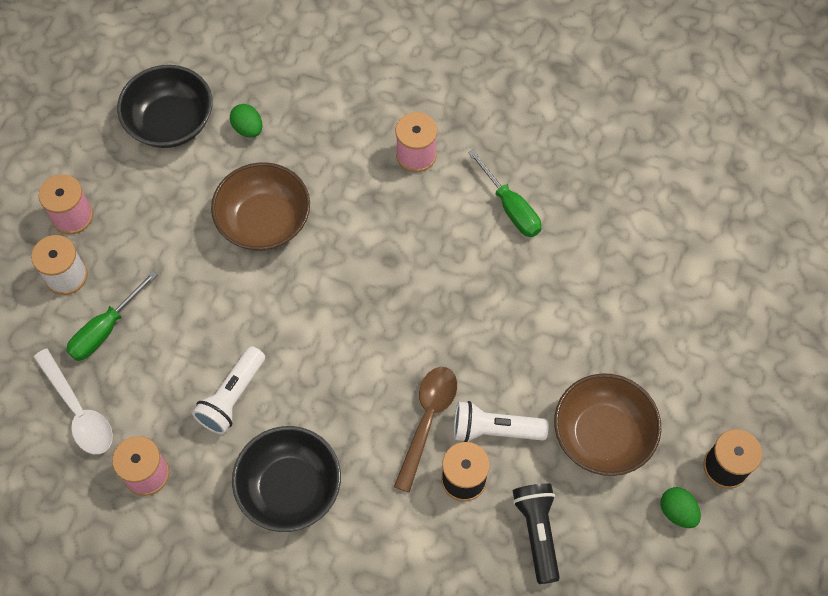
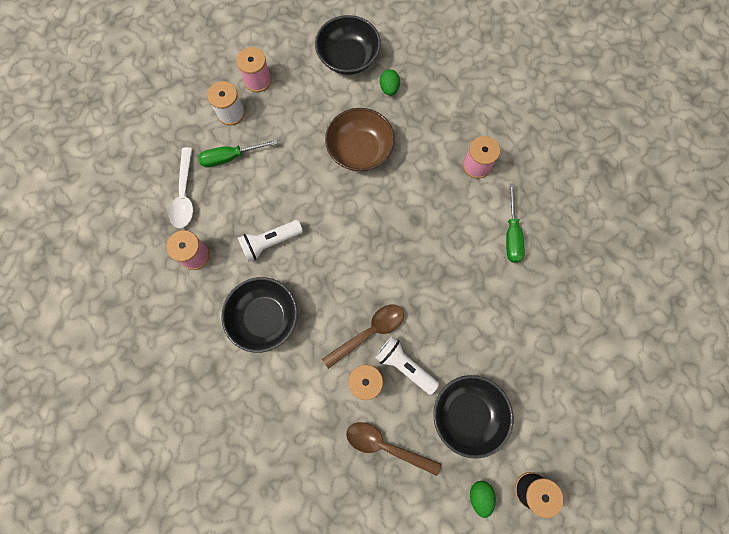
camera: 35 degrees right, 10 degrees up
black flashlight [513,483,560,584] -> brown spoon [346,422,441,476]
brown bowl [554,373,661,476] -> black bowl [433,375,513,459]

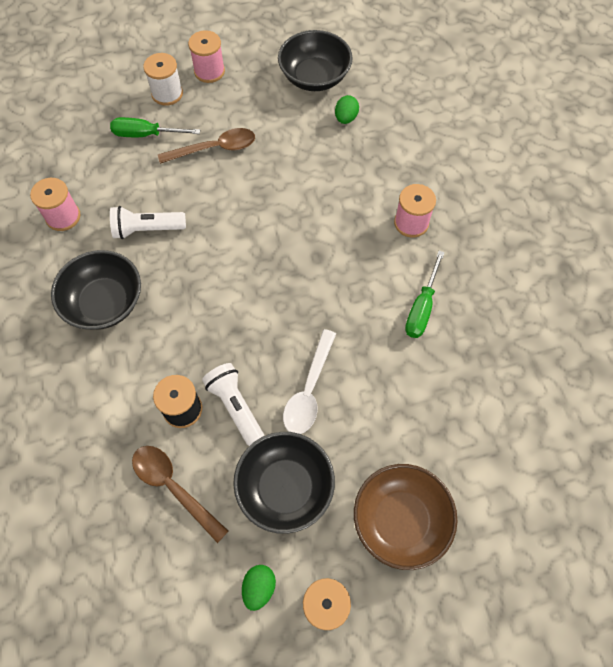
camera: 20 degrees right, 10 degrees down
white spoon [169,147,193,228] -> white spoon moved to [283,329,336,434]
brown spoon [322,305,404,369] -> brown spoon moved to [158,128,255,164]
brown bowl [325,108,395,171] -> brown bowl moved to [354,464,457,570]

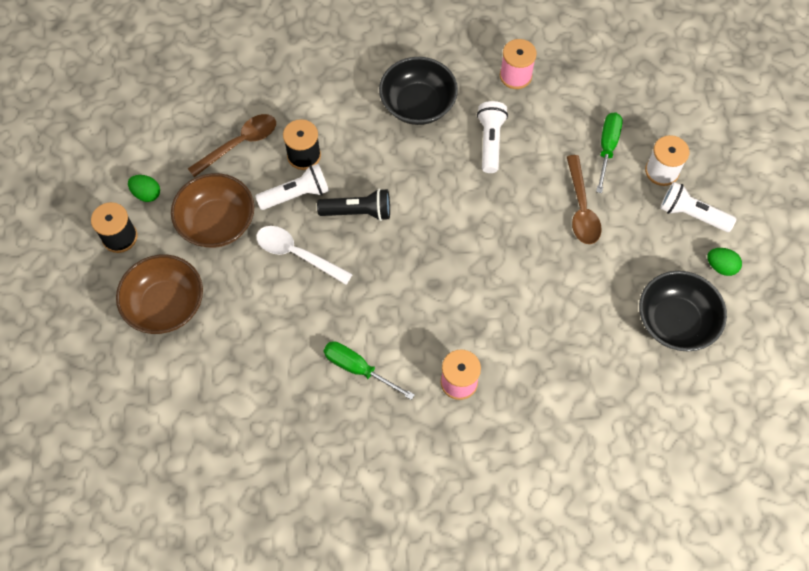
camera: 100 degrees right, 0 degrees up
pink spool [188,30,225,83] -> white flashlight [660,182,736,232]
black bowl [233,432,335,534] -> brown bowl [171,173,254,248]
green egg [335,95,359,124] -> green egg moved to [707,248,742,276]
none -> black flashlight [317,188,390,221]

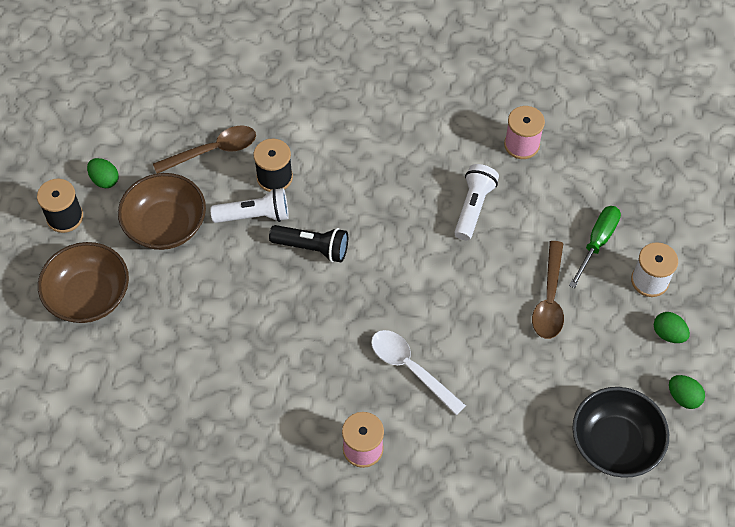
camera: 15 degrees right, 5 degrees down
white spoon [256,226,353,285] -> white spoon moved to [371,330,466,415]
green screwdriver [323,341,415,400] -> none
black bowl [379,57,458,125] -> none
white flashlight [660,182,736,232] -> green egg [654,312,690,343]

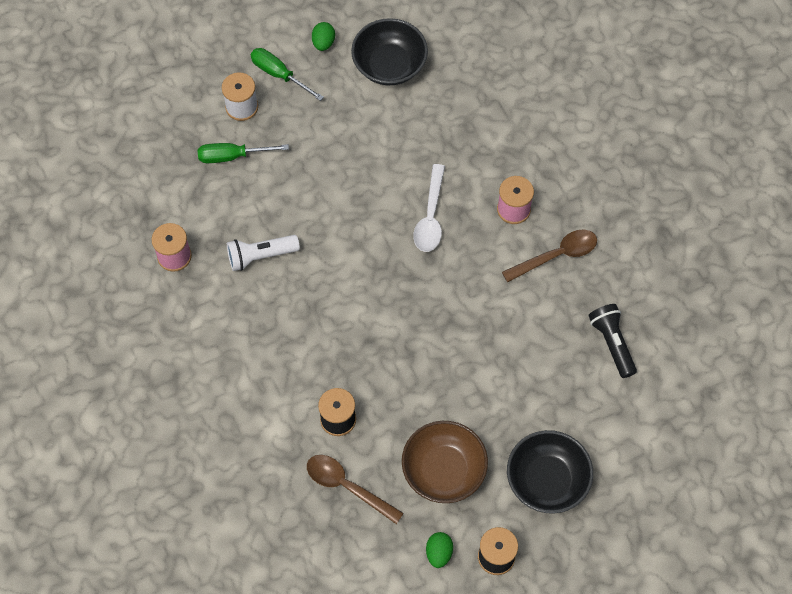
camera: 125 degrees left, 5 degrees up
brown bowl [38,242,129,323] -> black bowl [507,430,593,514]
white flashlight [210,188,289,223] -> none
black flashlight [269,225,348,262] -> black flashlight moved to [588,304,637,378]
brown spoon [532,241,564,339] -> brown spoon moved to [502,230,597,282]
green egg [654,312,690,343] -> green screwdriver [251,48,324,101]

